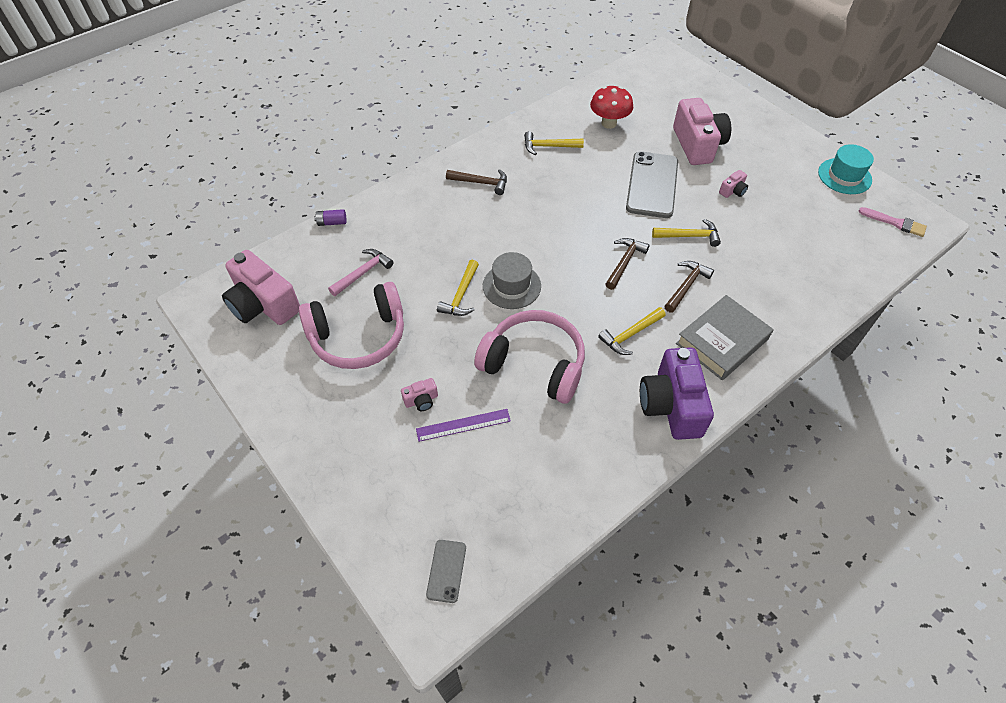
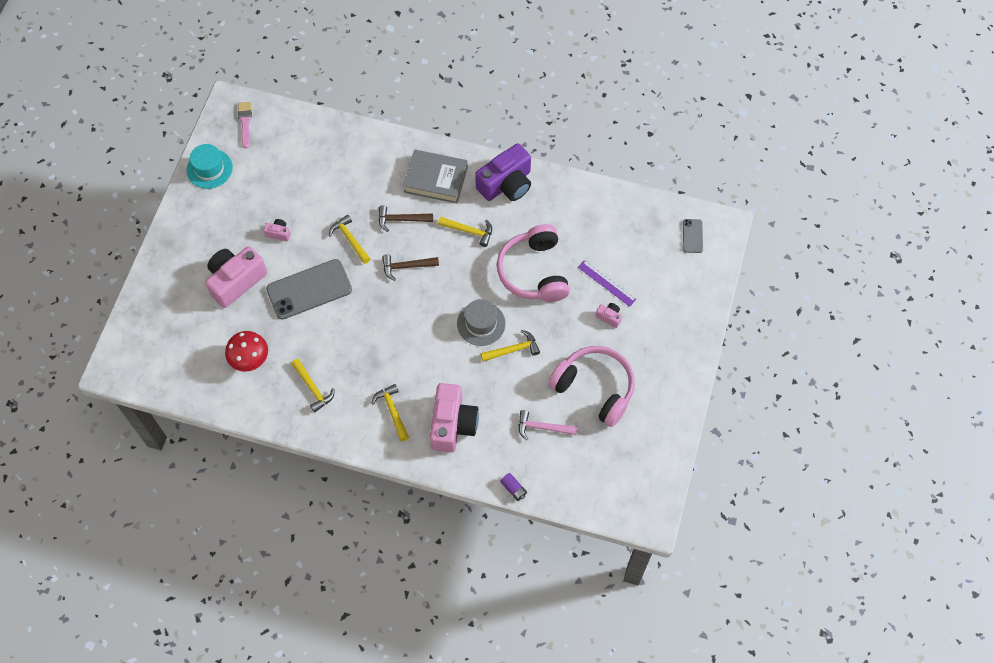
camera: 125 degrees left, 10 degrees up
pink camera [222,250,300,325] -> pink camera moved to [430,383,479,452]
grey phone [426,540,466,603] -> grey phone turned 60 degrees counterclockwise [683,219,703,253]
brown hammer [446,169,507,195] -> yellow hammer [371,384,409,441]

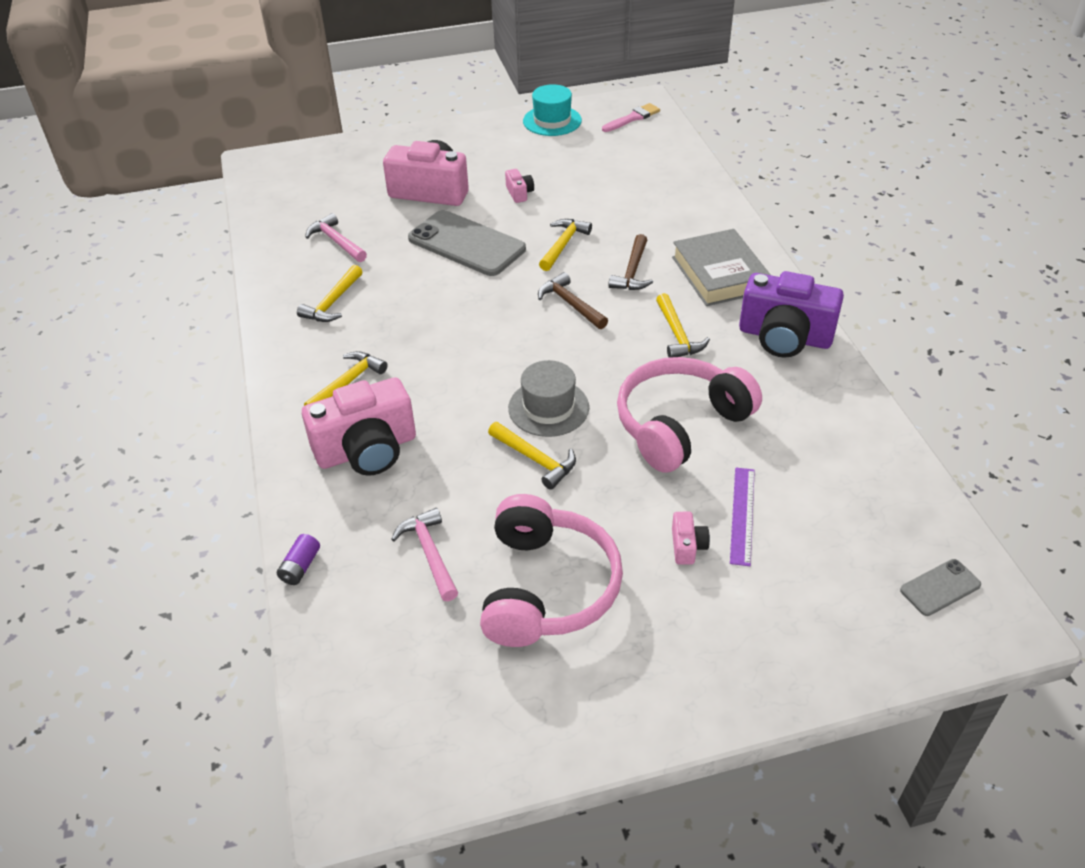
camera: 60 degrees right, 20 degrees down
red mushroom [225,331,268,372] -> pink hammer [305,213,367,262]
brown hammer [379,205,433,232] -> brown hammer turned 135 degrees counterclockwise [608,234,653,290]

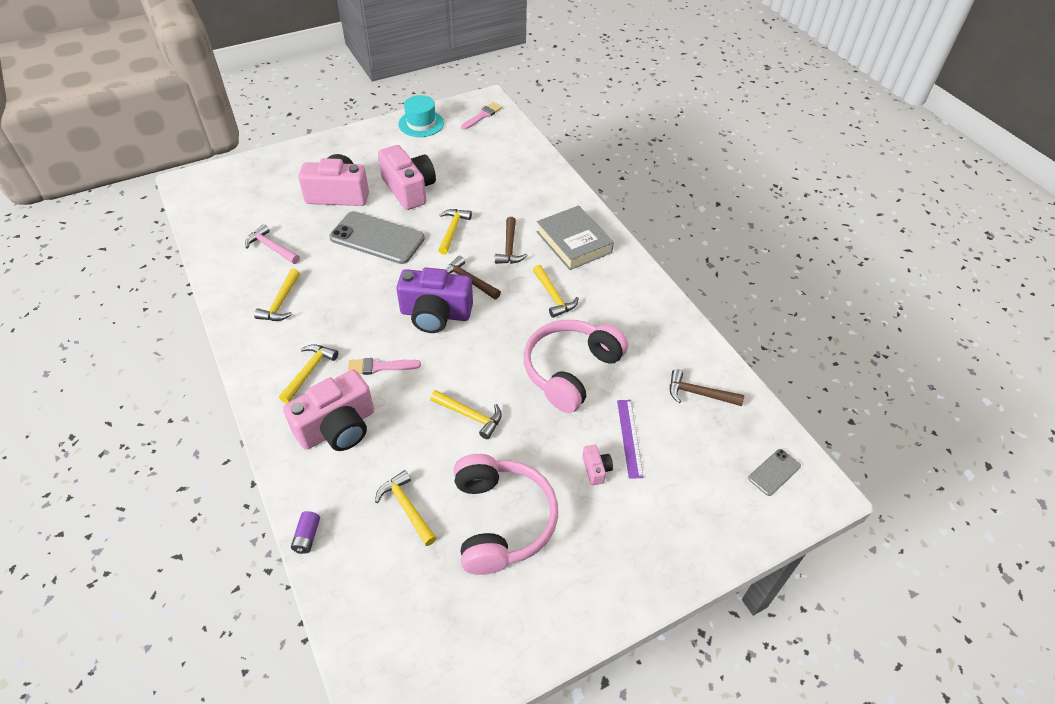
camera: 15 degrees left, 5 degrees up
pink hammer [391,508,458,601] -> yellow hammer [375,470,437,546]
pink camera [505,169,534,203] -> pink camera [378,145,436,210], size x2.33
grey hat [508,360,589,437] -> none
purple camera [739,271,844,358] -> purple camera moved to [396,267,473,333]
none -> pink brush [348,358,421,375]
none -> brown hammer [670,369,744,406]

